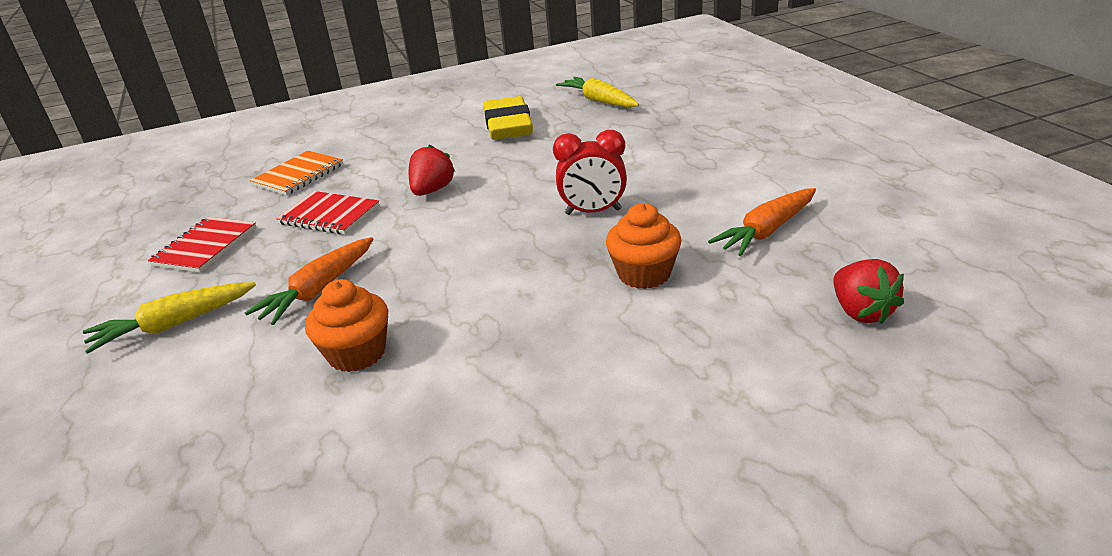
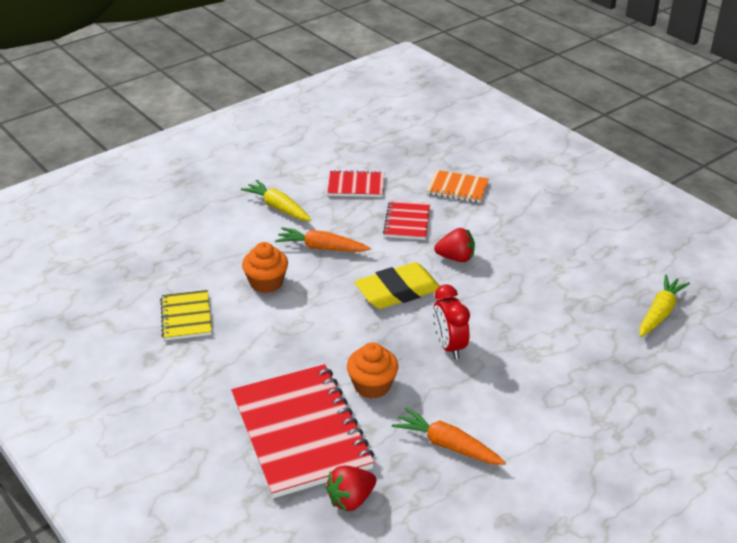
camera: 70 degrees right, 5 degrees up
yellow eraser [484,96,533,140] -> yellow eraser moved to [354,262,440,309]
none -> yellow notebook [161,290,212,340]
none -> red notebook [231,364,374,498]

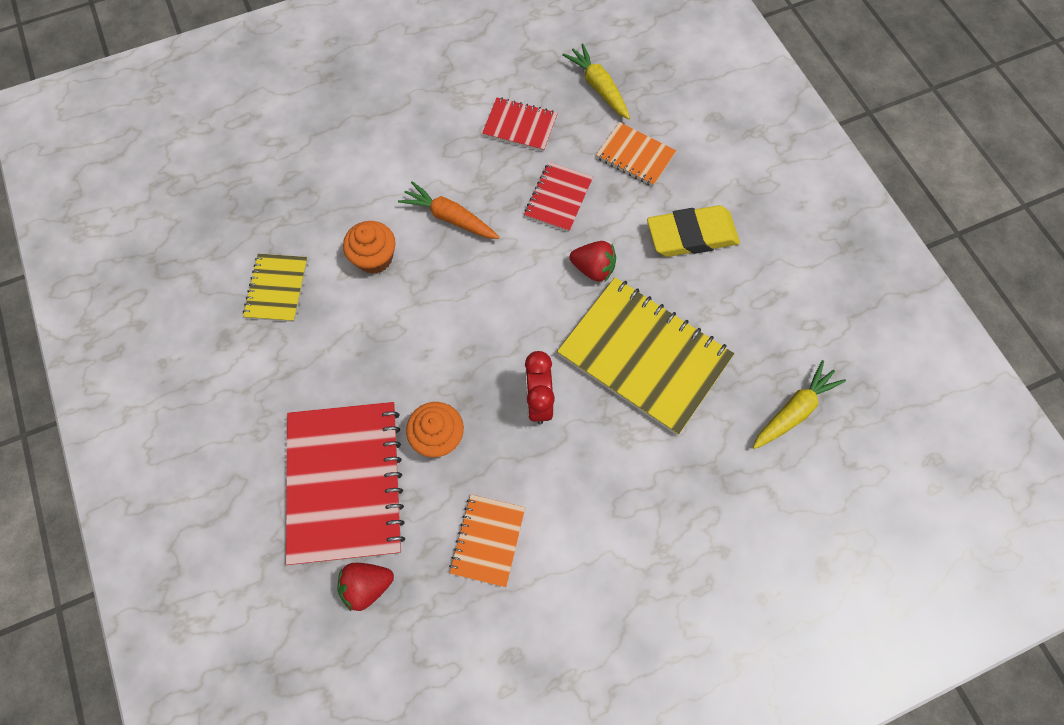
camera: 15 degrees right, 30 degrees up
yellow carrot [241,180,311,221] -> yellow carrot moved to [562,44,630,119]
yellow eraser [354,262,440,309] -> yellow eraser moved to [647,205,740,257]
orange carrot [392,407,506,465] -> orange notebook [449,494,525,587]
none -> yellow notebook [557,277,734,435]

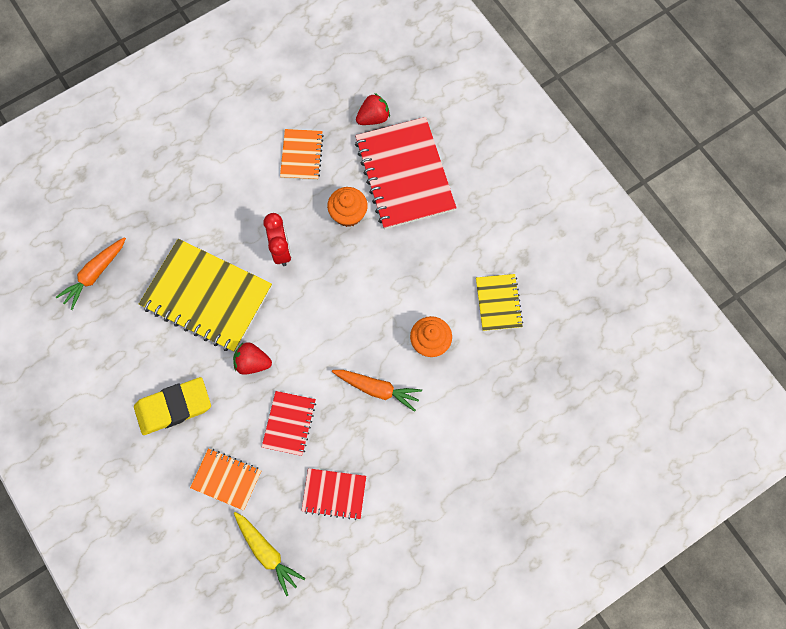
camera: 170 degrees right, 5 degrees up
yellow carrot [753,360,846,449] -> orange carrot [56,237,126,310]

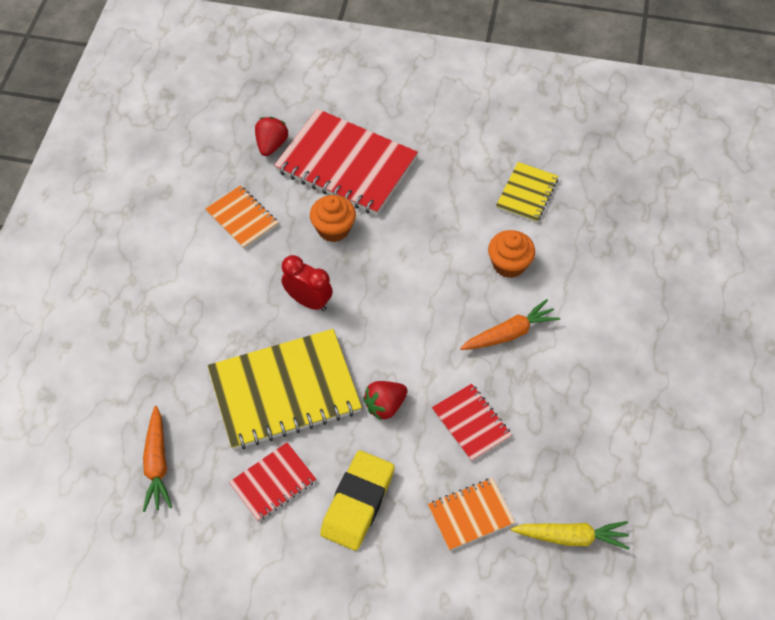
camera: 45 degrees left, 15 degrees down
red notebook [301,468,366,520] -> red notebook moved to [229,442,316,521]
yellow notebook [476,274,523,331] -> yellow notebook turned 75 degrees clockwise [496,162,558,223]

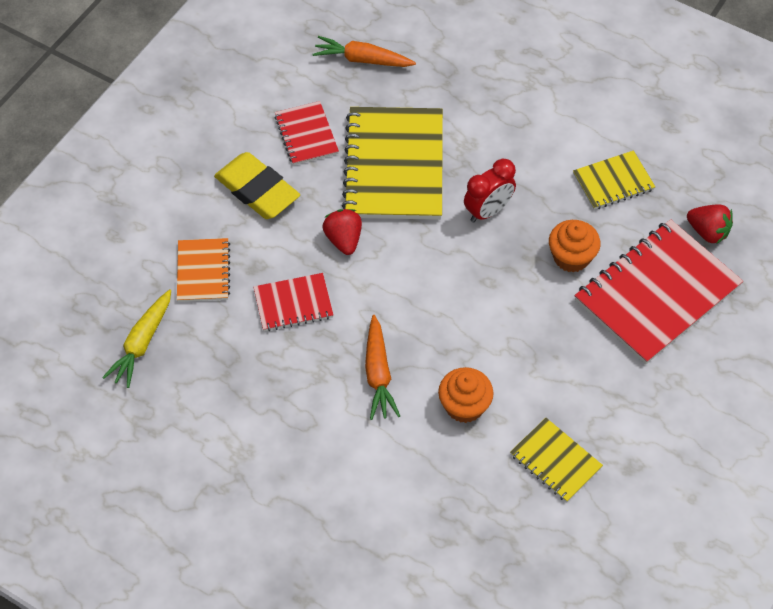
camera: 110 degrees right, 0 degrees up
orange notebook [206,186,278,249] -> yellow notebook [573,151,655,210]

